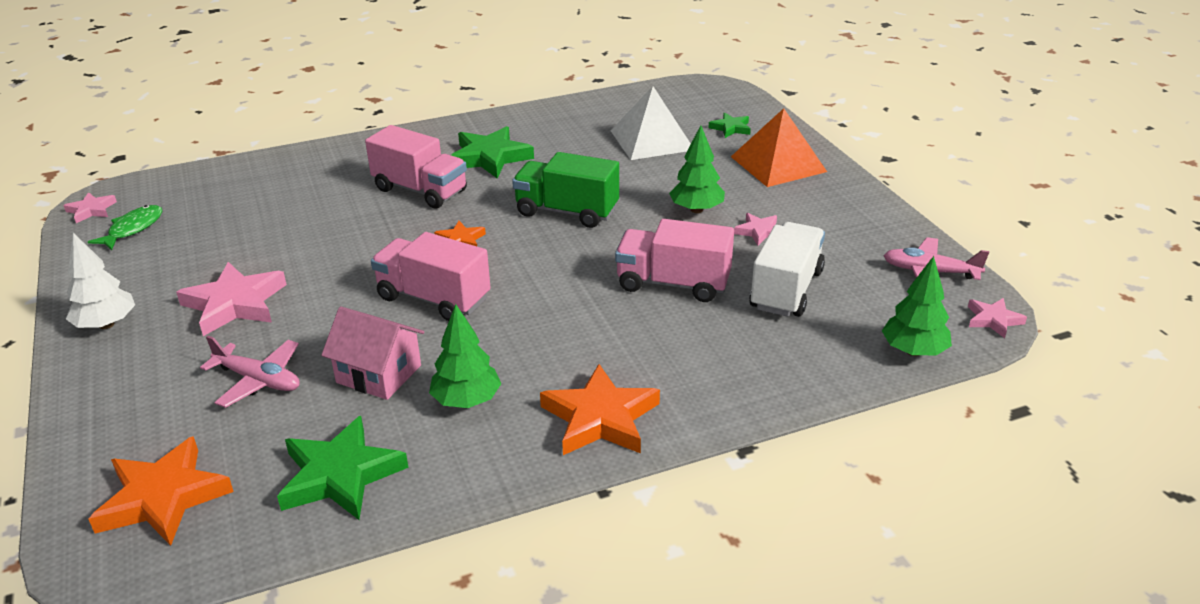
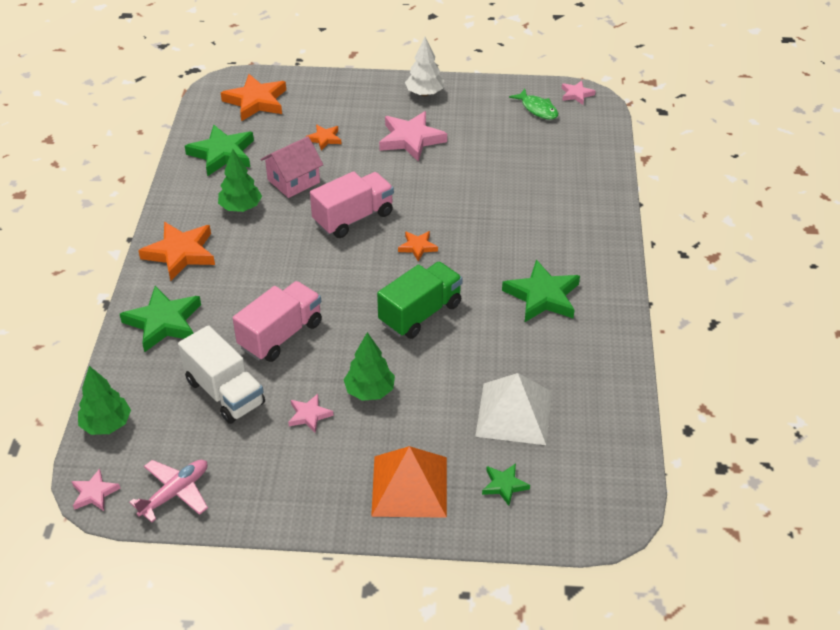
camera: 115 degrees right, 10 degrees up
pink plane [200,336,300,408] -> orange star [306,124,341,151]
pink truck [365,125,467,209] -> none
none -> green star [120,286,201,352]

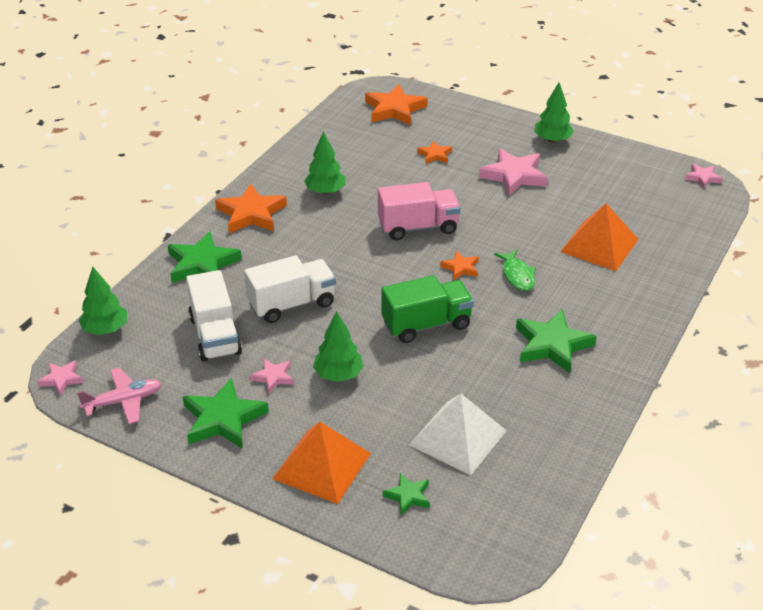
camera: 25 degrees right, 5 degrees down
green star [185,125,254,176] -> green star moved to [183,378,269,449]
pink truck [233,281,322,362] -> white truck [244,255,336,323]
pink house [261,136,323,198] -> none
white tree [405,37,444,96] -> green tree [534,83,574,143]
green fish [509,89,558,120] -> green fish moved to [494,249,536,291]
none -> orange pyramid [560,203,639,271]

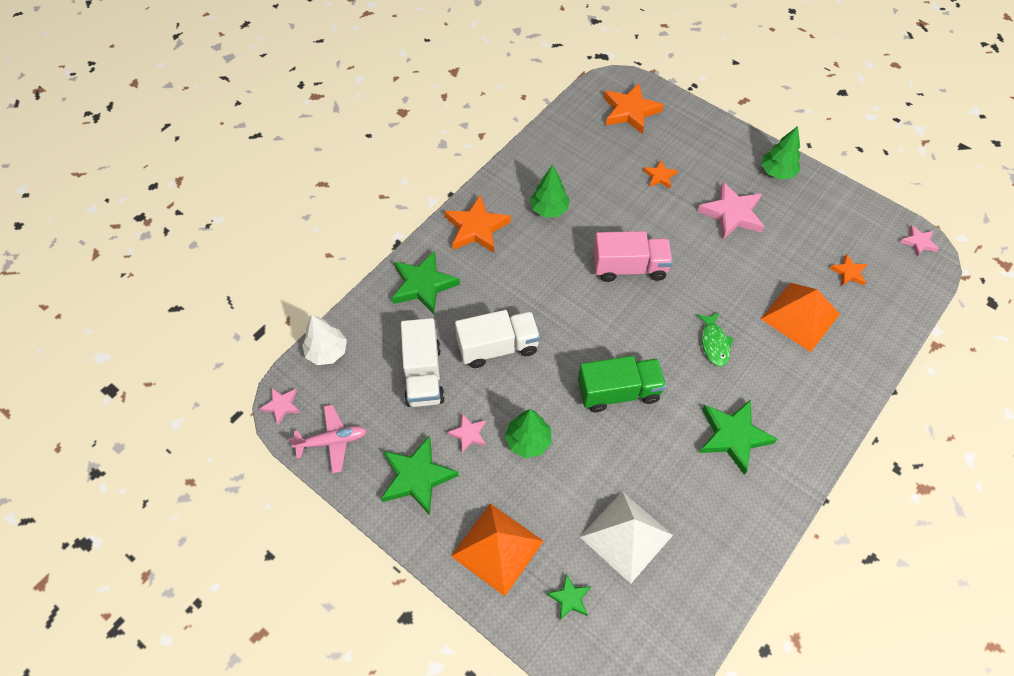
camera: 10 degrees right, 20 degrees up
green tree [78,267,127,335] -> white tree [302,314,347,365]
orange star [440,251,479,280] -> orange star moved to [830,254,867,286]

